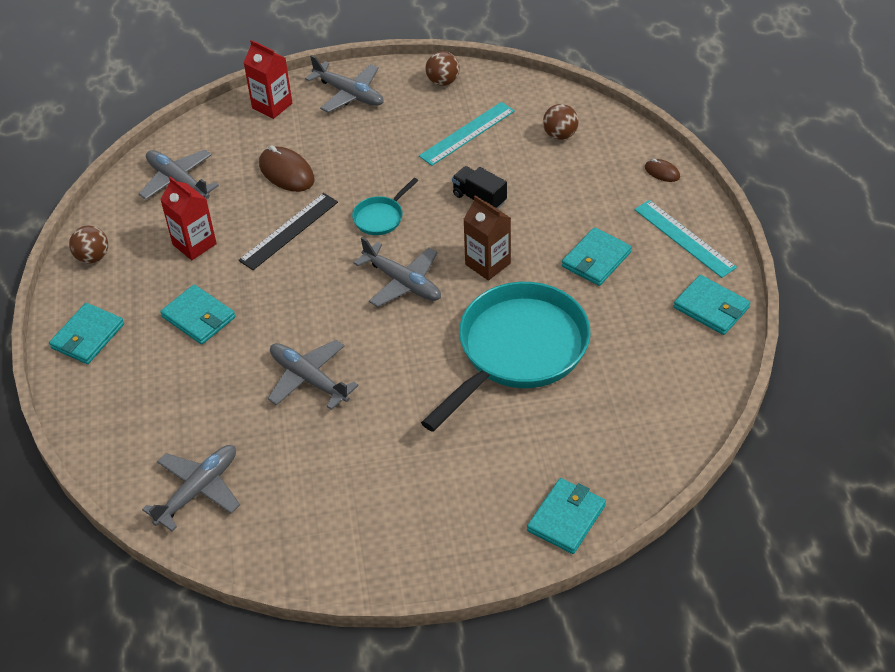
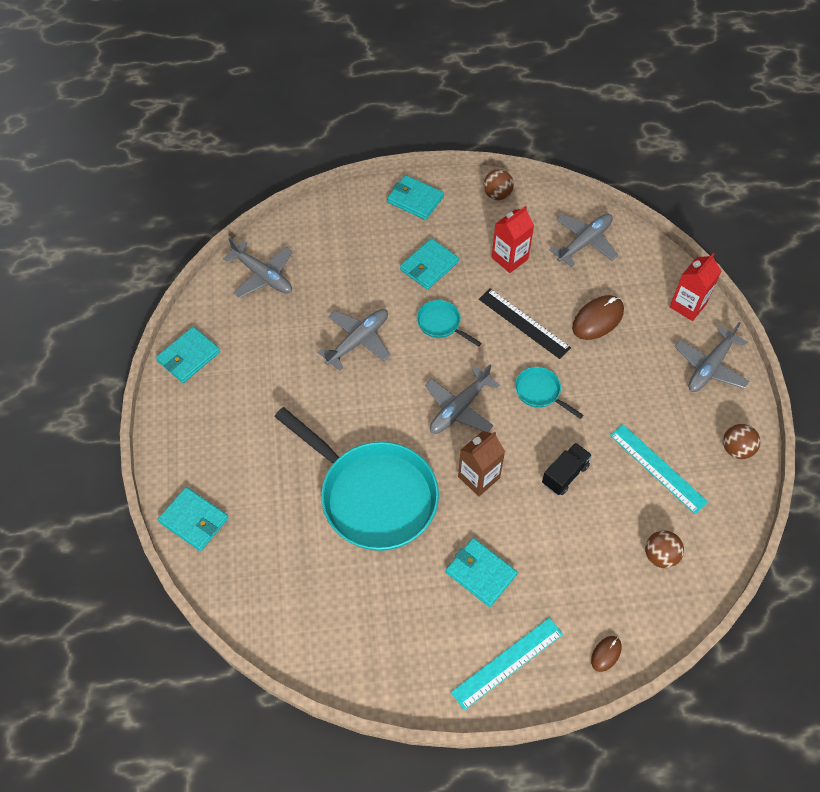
camera: 90 degrees right, 10 degrees up
turquoise wallet [674,275,750,335] -> turquoise wallet moved to [156,327,220,383]
none -> turquoise pan [417,300,481,347]

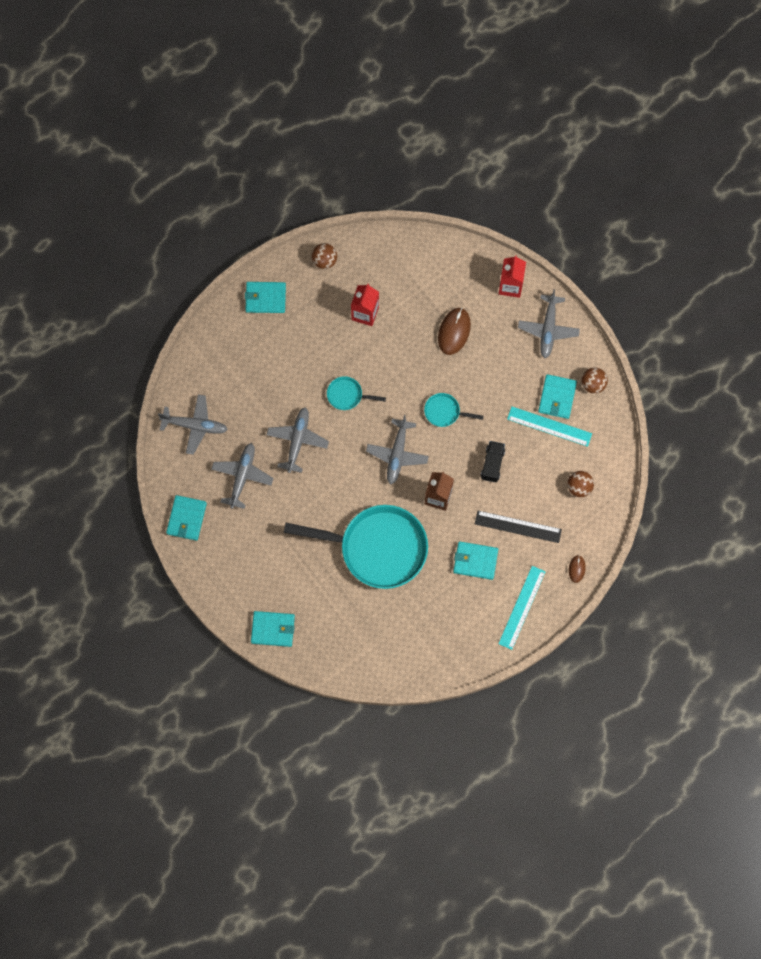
camera: 30 degrees left, 15 degrees up
turquoise wallet [400,238,459,289] -> turquoise wallet moved to [538,374,577,419]
black ruler [479,289,571,359] -> black ruler moved to [475,510,562,543]
grey plane [549,214,618,267] -> grey plane moved to [211,443,274,509]

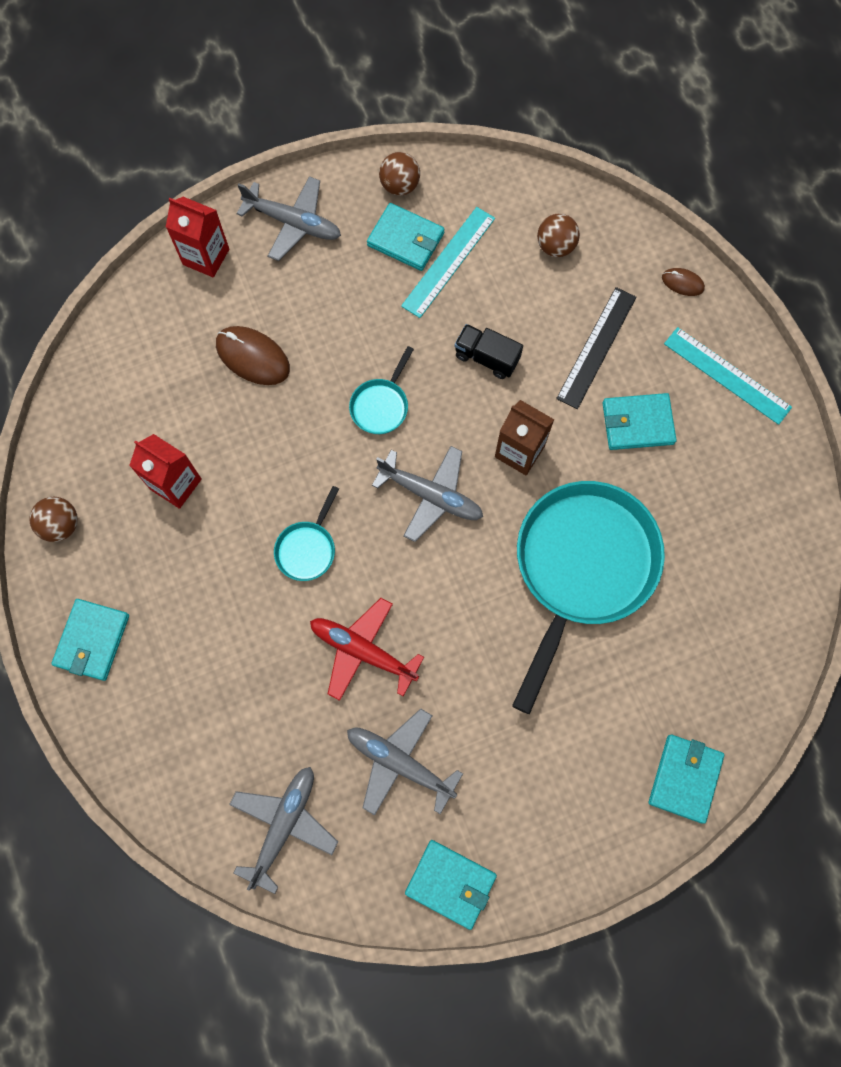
camera: 75 degrees left, 0 degrees up
grey plane [267,407,329,473] -> red plane [310,598,424,701]
turquoise wallet [453,541,498,580] -> turquoise wallet turned 60 degrees clockwise [603,393,676,450]

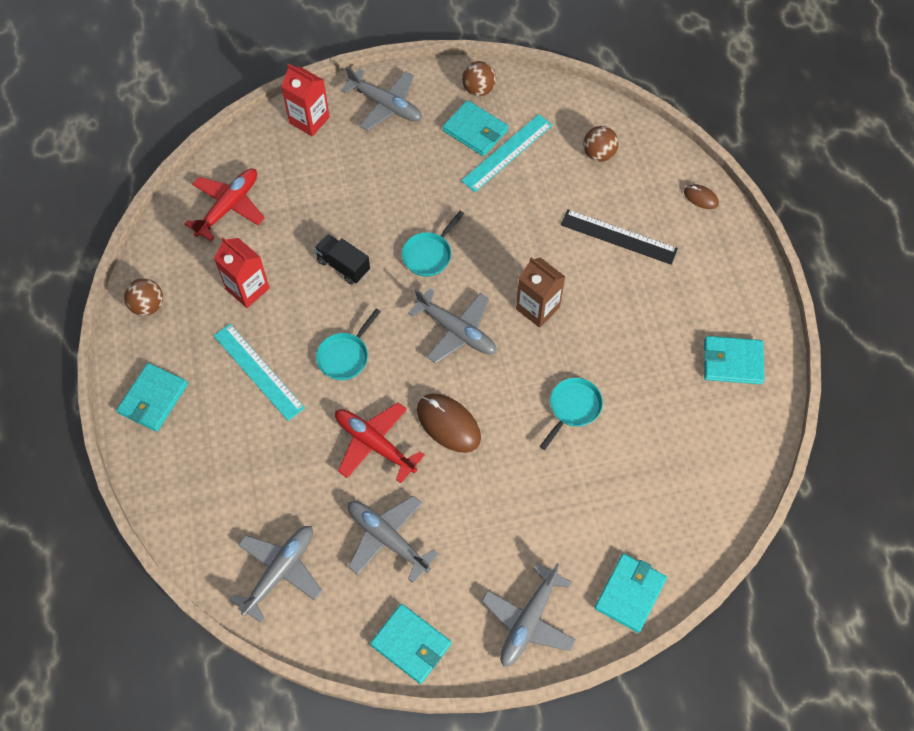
camera: 10 degrees right, 10 degrees down
brown mouse [216,326,290,385] -> brown mouse moved to [417,393,481,453]
black truck [454,324,523,379] -> black truck moved to [314,234,370,285]
turquoise pan [512,481,665,714] -> turquoise pan [540,378,603,450], size x0.42
black ruler [556,287,637,409] -> black ruler turned 75 degrees clockwise [561,209,678,265]
turquoise wallet [603,393,676,450] -> turquoise wallet moved to [704,336,765,384]
turquoise ruler [664,327,792,425] -> turquoise ruler moved to [214,324,305,421]
none -> red plane [184,169,265,241]
none -> grey plane [482,563,576,667]

